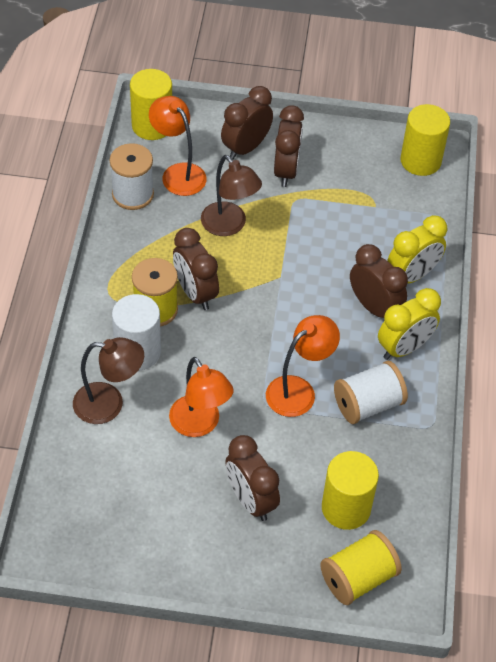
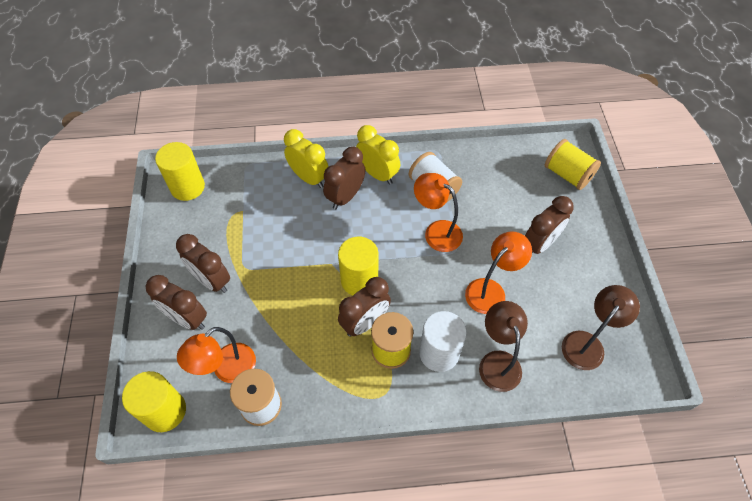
camera: 100 degrees left, 5 degrees up
brown lamp [201,155,262,236] -> brown lamp moved to [562,285,640,370]
brown clock [274,105,304,187] -> brown clock turned 135 degrees counterclockwise [176,234,230,293]
yellow cylinder [322,451,379,530] -> yellow cylinder moved to [338,237,378,295]

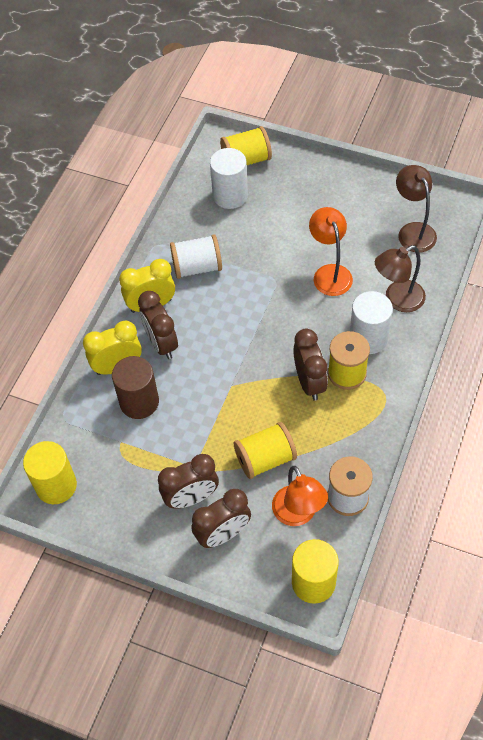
camera: 60 degrees left, 0 degrees up
yellow cylinder [338,237,378,295] -> none
orange lamp [414,173,463,252] -> none
brown lamp [479,301,528,392] -> brown lamp turned 45 degrees counterclockwise [375,245,426,312]
brown clock [525,196,574,254] -> none
none -> brown cylinder [112,356,159,419]
none -> white cylinder [210,148,248,209]
none -> yellow spool [234,422,297,479]

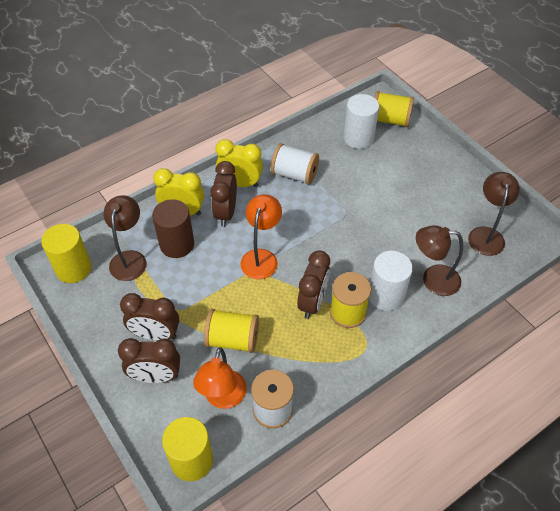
camera: 30 degrees right, 5 degrees down
orange lamp [309,207,353,296] -> orange lamp moved to [240,194,282,279]
none -> brown lamp [103,195,147,281]

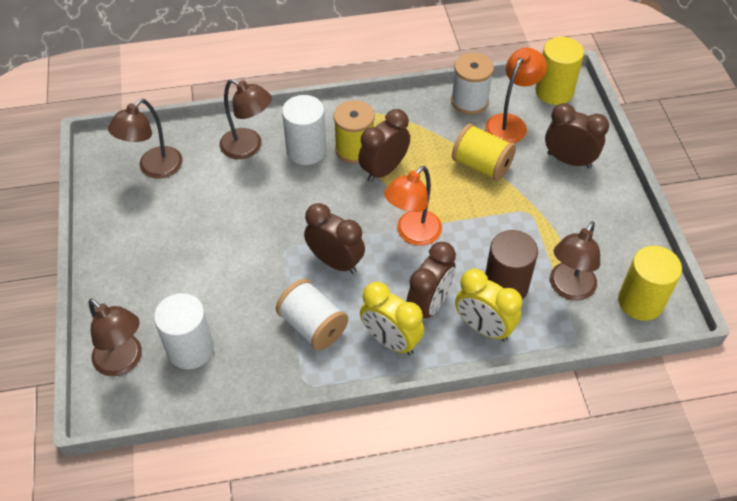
camera: 155 degrees left, 0 degrees up
brown clock [120,293,179,341] -> brown clock moved to [304,203,365,274]
yellow spool [375,91,414,127] -> brown lamp [89,298,142,376]

